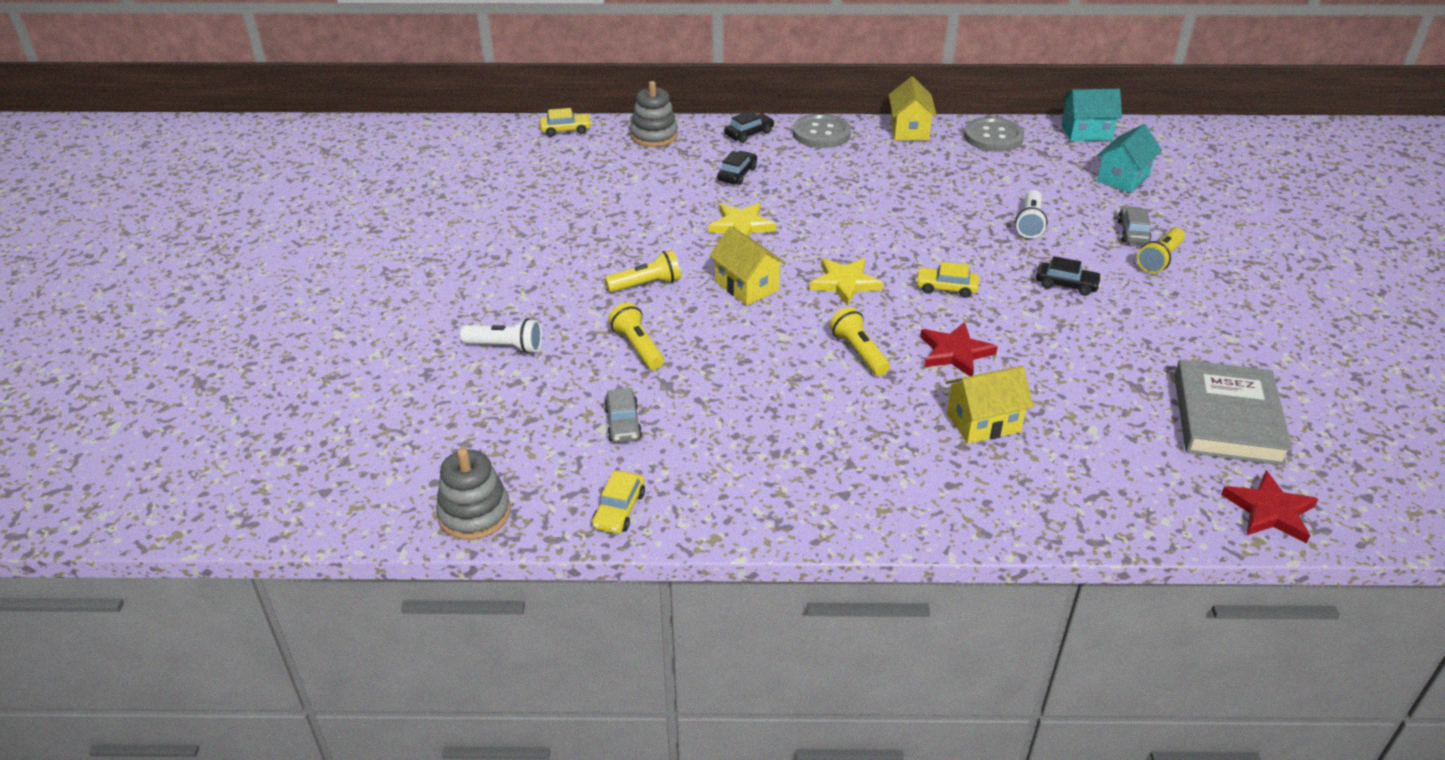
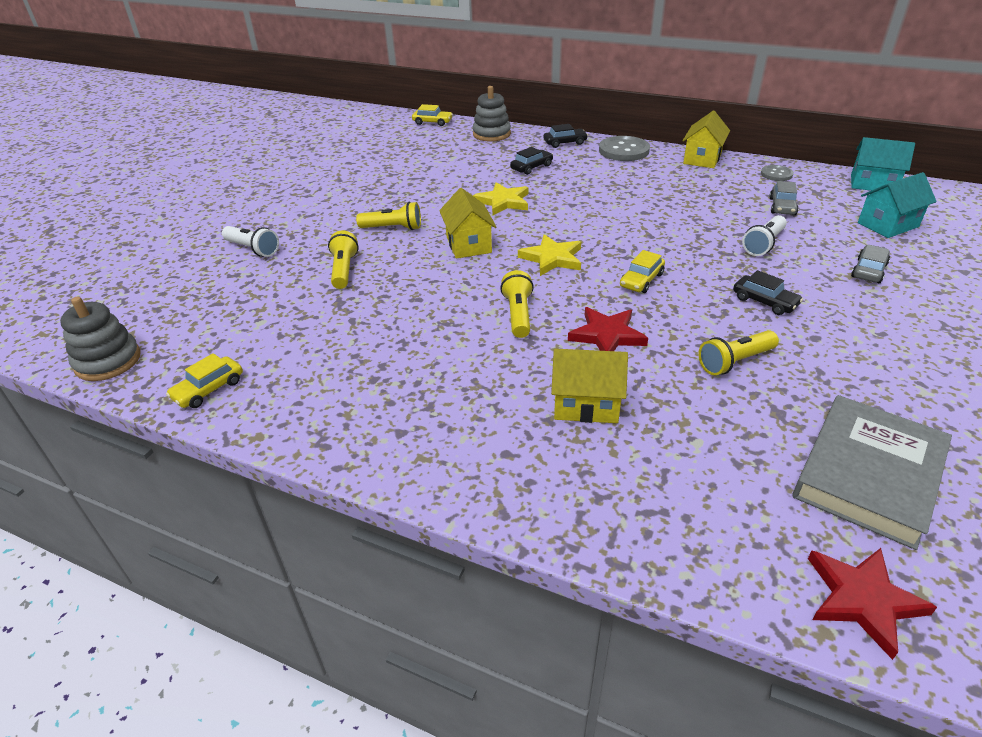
camera: 25 degrees right, 0 degrees up
grey car [604,388,642,443] -> grey car moved to [769,181,798,215]
yellow car [915,262,979,298] -> yellow car turned 90 degrees counterclockwise [620,250,665,293]
grey button [964,117,1024,152] -> grey button [761,165,794,181], size x0.56
yellow flashlight [1137,228,1185,273] -> yellow flashlight moved to [698,330,779,375]

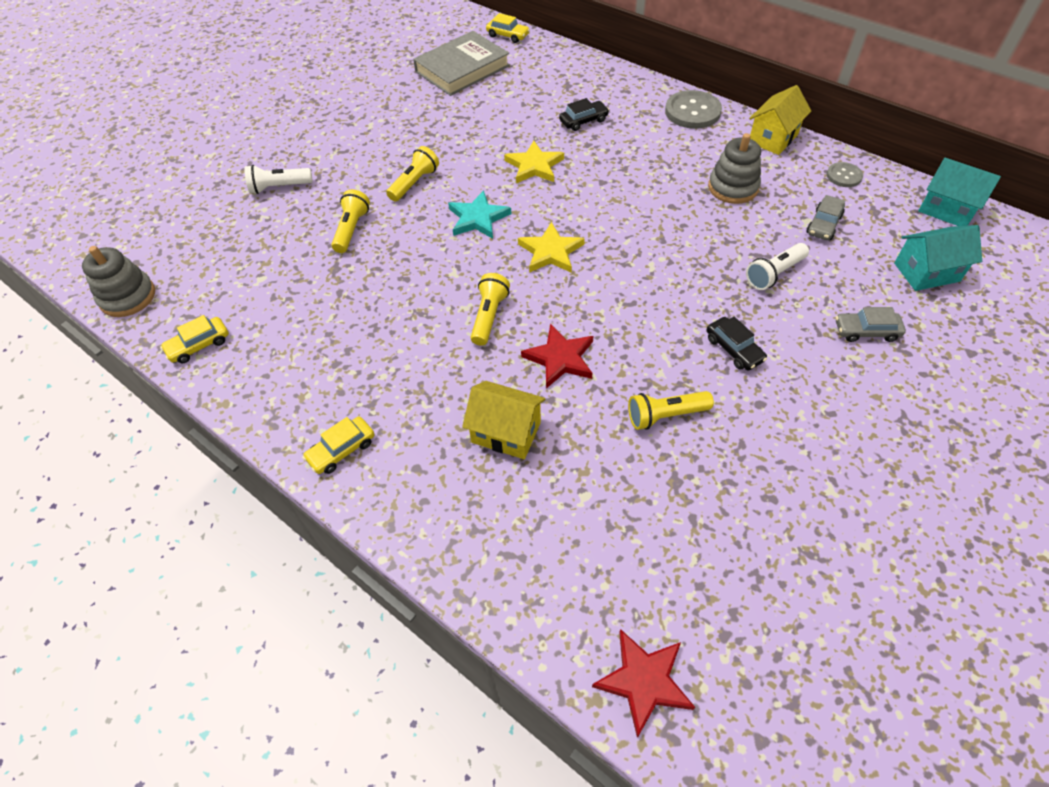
camera: 15 degrees right, 15 degrees up
white flashlight [222,226,279,257] -> white flashlight turned 120 degrees clockwise [244,165,313,194]
yellow flashlight [356,202,421,230] -> yellow flashlight turned 75 degrees counterclockwise [386,146,439,202]
yellow house [439,188,496,259] -> turquoise star [448,190,511,239]
grey stacking toy [473,86,511,142] -> grey stacking toy moved to [708,133,761,204]
black car [543,124,588,148] -> none
yellow car [620,250,665,293] -> yellow car moved to [303,417,374,474]
grey book [793,395,952,550] -> grey book moved to [413,31,510,96]
grey car [851,245,890,283] -> grey car turned 135 degrees counterclockwise [836,307,906,342]

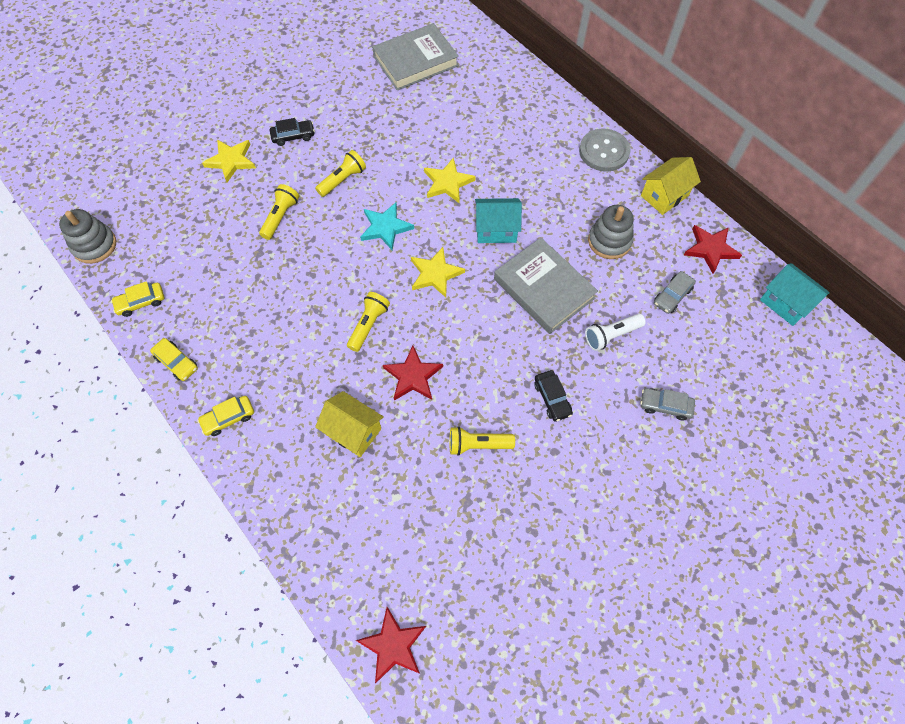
camera: 10 degrees right, 10 degrees up
white flashlight [244,165,313,194] -> yellow star [202,140,256,182]
yellow car [486,13,530,43] -> yellow car moved to [150,338,198,381]
black car [559,98,609,131] -> black car moved to [270,118,315,146]
grey button [827,162,863,187] -> red star [684,225,742,274]
turquoise house [894,225,982,291] -> turquoise house moved to [475,198,522,243]
none -> grey book [494,238,598,334]

